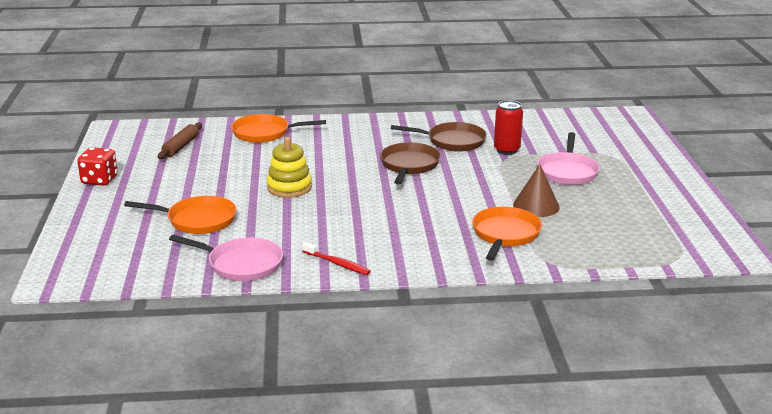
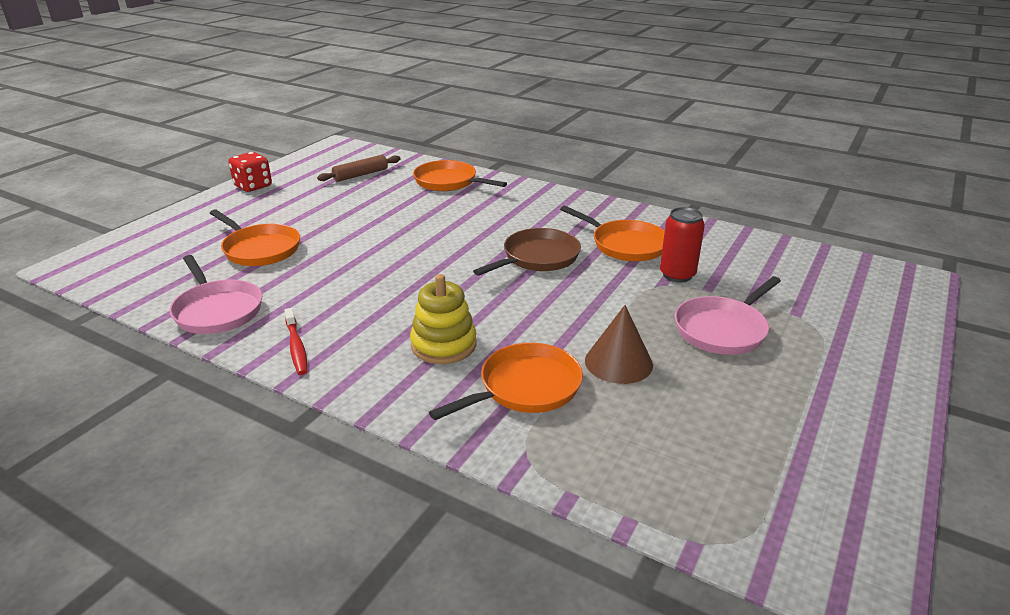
camera: 35 degrees right, 5 degrees up
yellow stacking toy [267,137,312,198] -> yellow stacking toy moved to [410,274,477,364]
brown pan [391,122,487,152] -> orange pan [560,206,665,262]

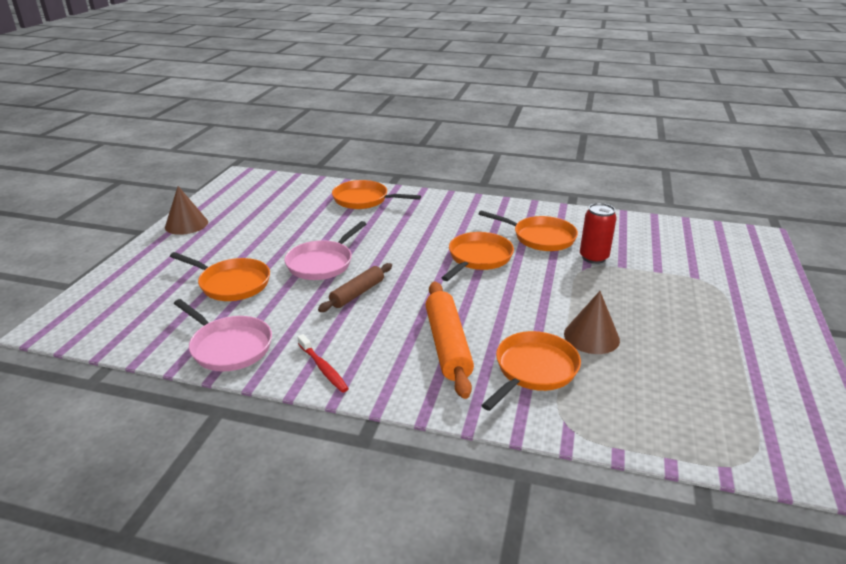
camera: 15 degrees left, 0 degrees up
red dice [228,152,272,192] -> brown cone [165,186,208,235]
brown rolling pin [317,155,400,182] -> brown rolling pin moved to [318,263,392,312]
yellow stacking toy [410,274,477,364] -> orange rolling pin [425,281,474,399]
brown pan [473,228,581,276] -> orange pan [442,232,514,281]
pink pan [675,276,781,355] -> pink pan moved to [284,221,366,280]

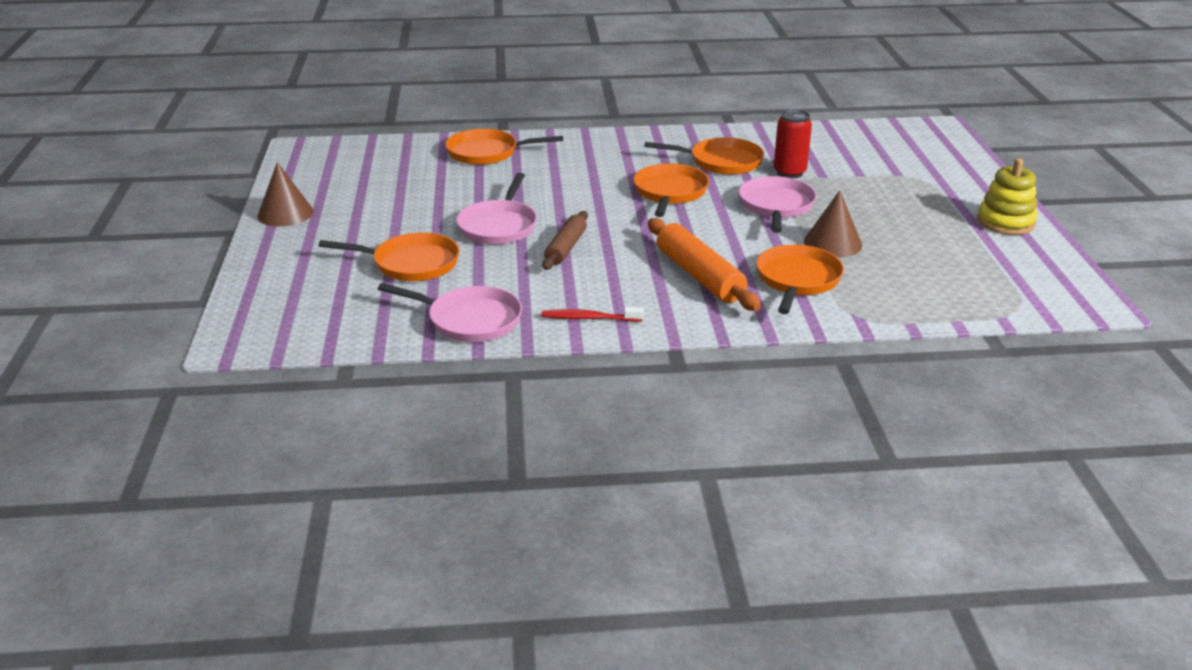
camera: 20 degrees left, 0 degrees up
red toothbrush [297,334,349,393] -> red toothbrush turned 150 degrees clockwise [541,307,644,322]
none -> pink pan [739,176,817,233]
none -> yellow stacking toy [977,158,1037,235]

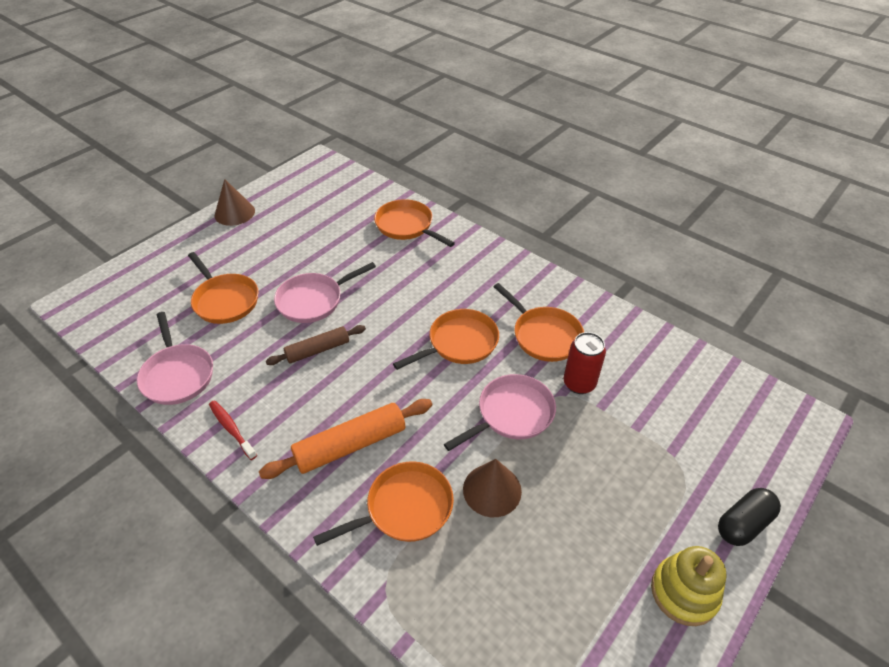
camera: 45 degrees right, 15 degrees up
orange rolling pin [648,218,761,311] -> orange rolling pin turned 45 degrees clockwise [259,399,432,479]
none -> black capsule [718,488,781,546]

